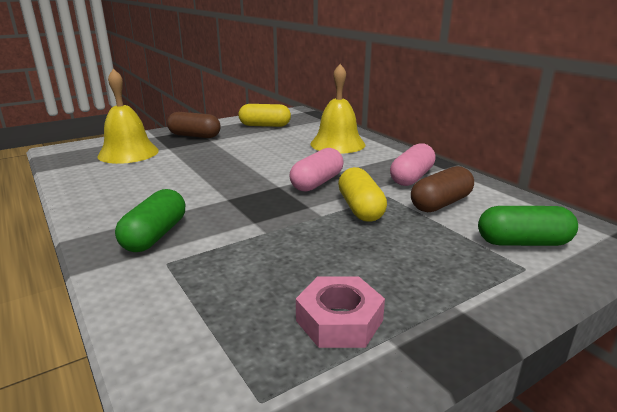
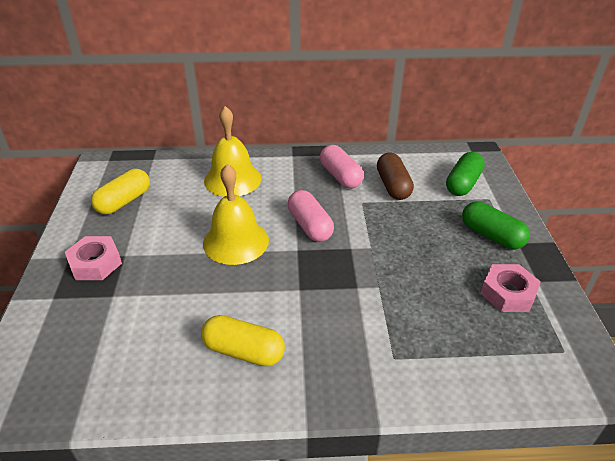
camera: 60 degrees left, 15 degrees up
yellow bell [97,69,159,164] -> yellow bell moved to [203,164,269,265]
green capsule [115,189,185,252] -> green capsule moved to [462,202,530,249]
brown capsule [167,112,220,138] -> pink nut [65,236,122,280]
yellow capsule [338,167,387,222] -> yellow capsule moved to [201,315,285,367]

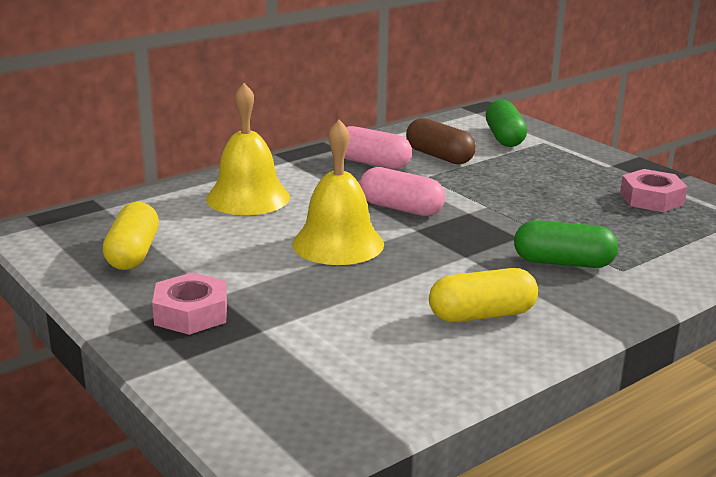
camera: 35 degrees left, 15 degrees down
green capsule [462,202,530,249] -> green capsule moved to [514,220,618,268]

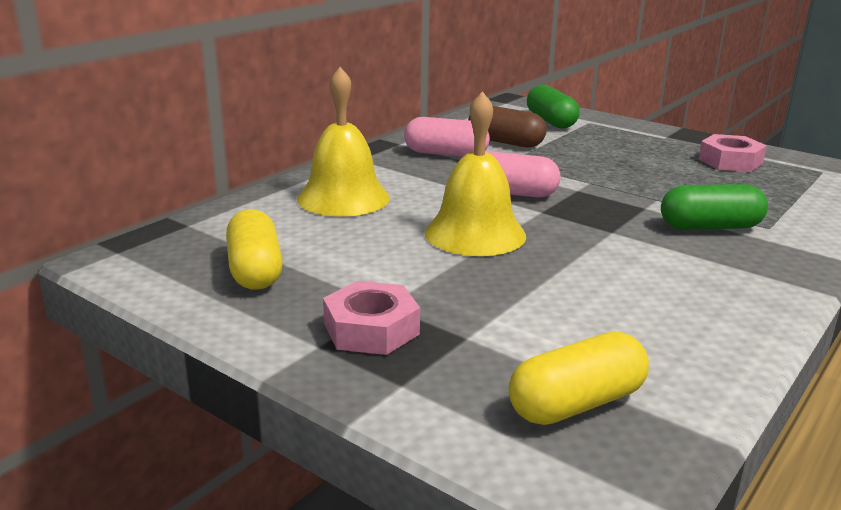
camera: 15 degrees left, 0 degrees up
yellow capsule [429,268,538,322] -> yellow capsule moved to [508,332,649,425]

